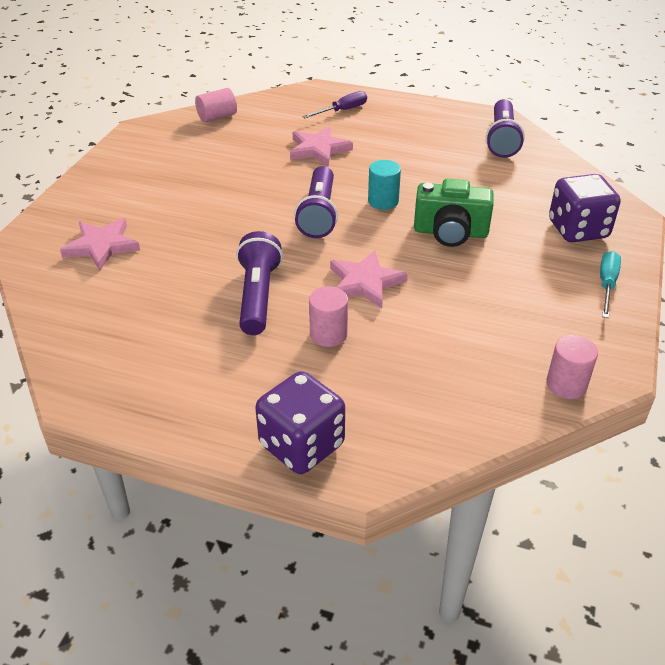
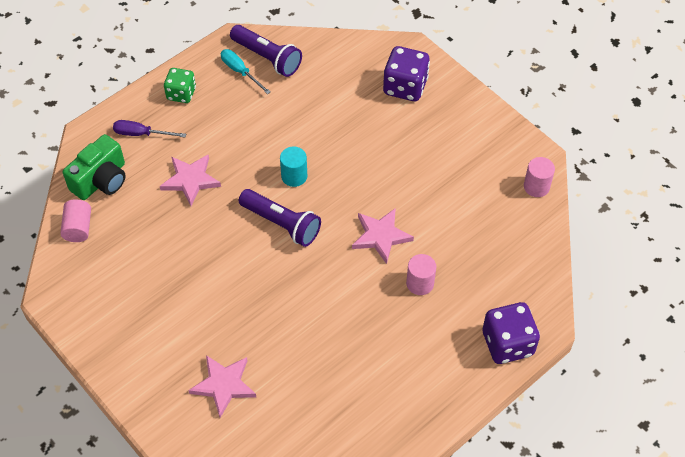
camera: 60 degrees left, 15 degrees up
purple flashlight [236,231,283,335] -> none
purple screwdriver [302,91,367,118] -> purple screwdriver turned 75 degrees counterclockwise [113,120,186,137]
green camera [414,179,494,247] -> green camera moved to [63,134,125,200]
turquoise screwdriver [600,251,621,318] -> turquoise screwdriver moved to [221,49,270,94]
none -> green dice [164,68,196,103]

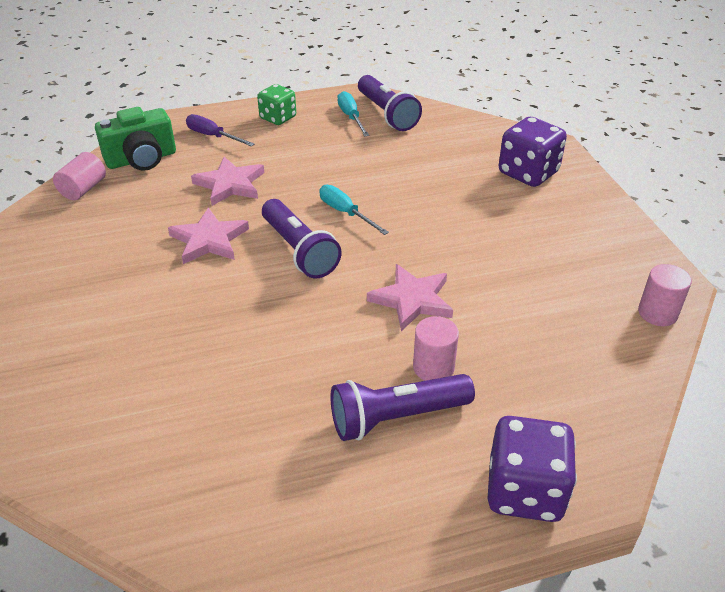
camera: 25 degrees right, 15 degrees down
pink star [188,355,256,418] -> pink star moved to [168,208,249,264]
turquoise cylinder [280,147,307,187] -> turquoise screwdriver [319,185,389,235]
none -> purple flashlight [330,374,475,441]

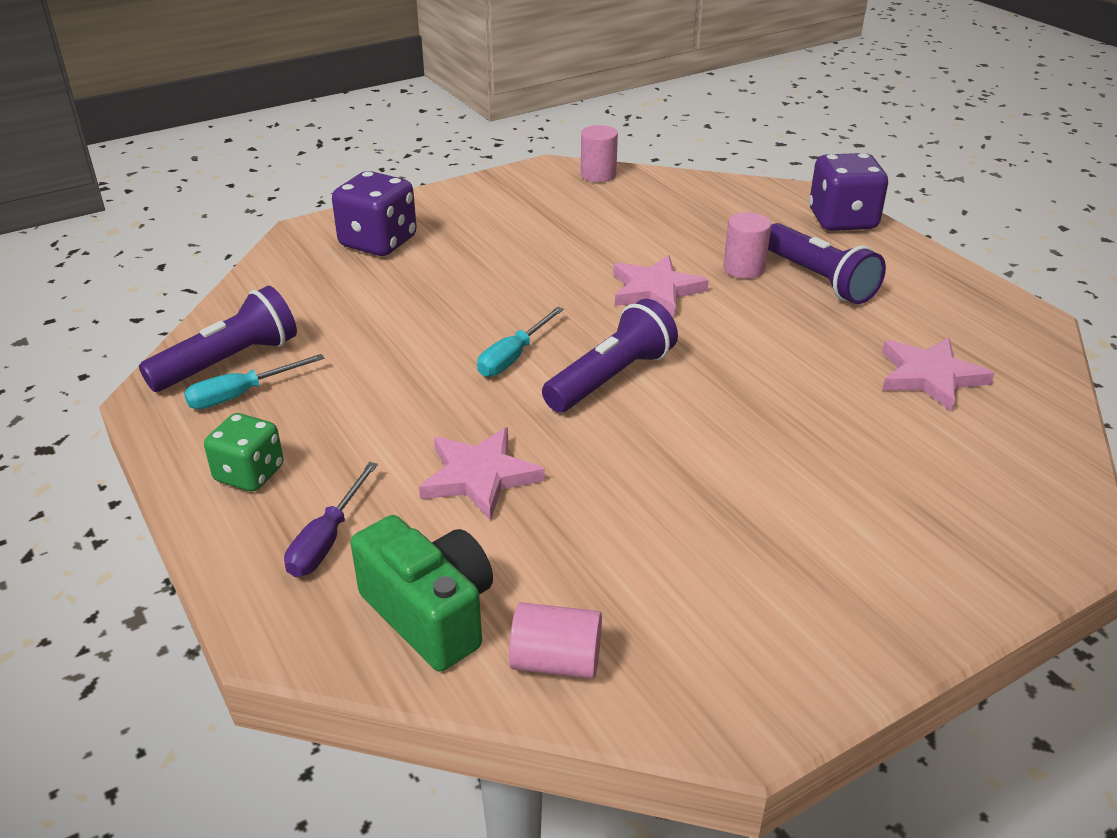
camera: 105 degrees left, 5 degrees down
pink star [168,208,249,264] -> pink star moved to [882,337,994,412]

